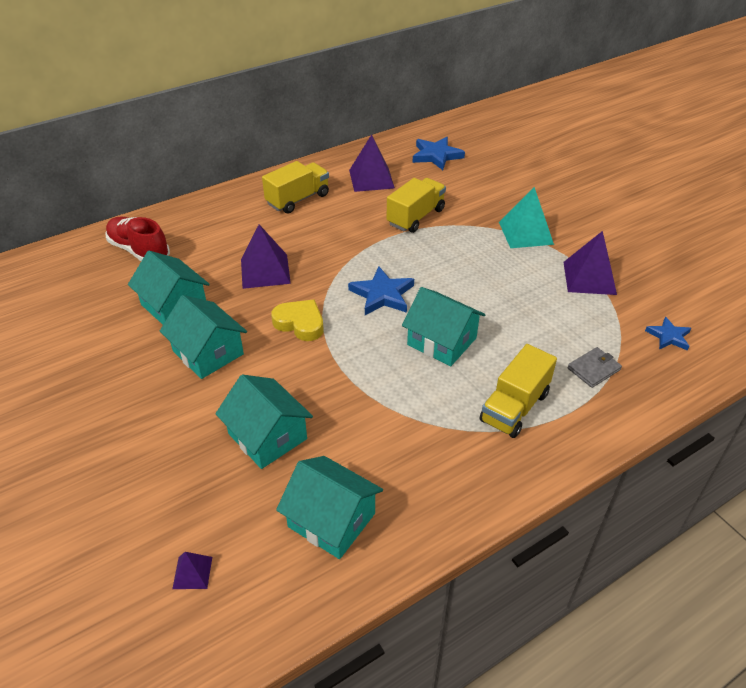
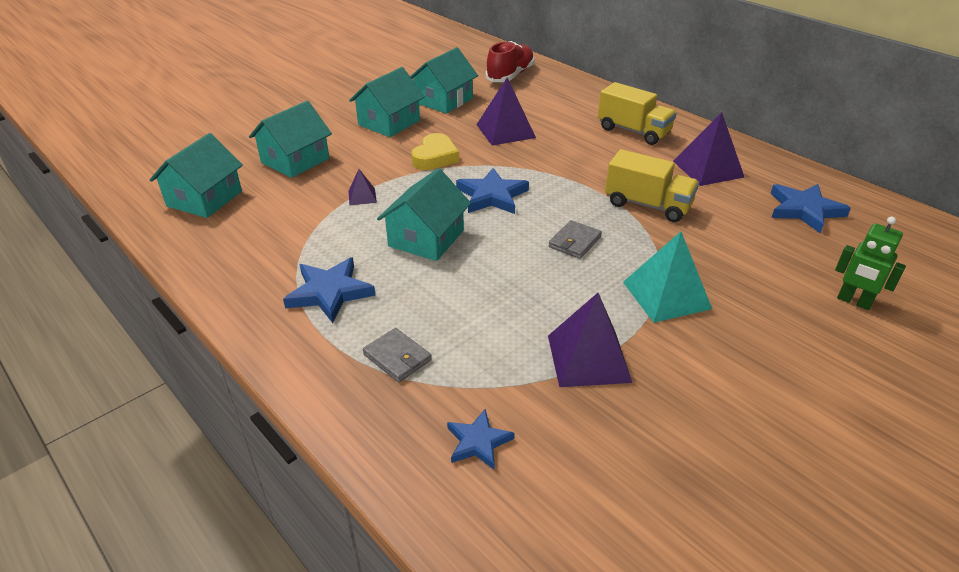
camera: 80 degrees right, 5 degrees down
purple pyramid [172,552,212,589] -> purple pyramid moved to [348,169,377,205]
yellow truck [480,344,557,438] -> blue star [283,257,375,323]
none -> grey wallet [548,220,602,259]
none -> green robot [835,216,906,310]

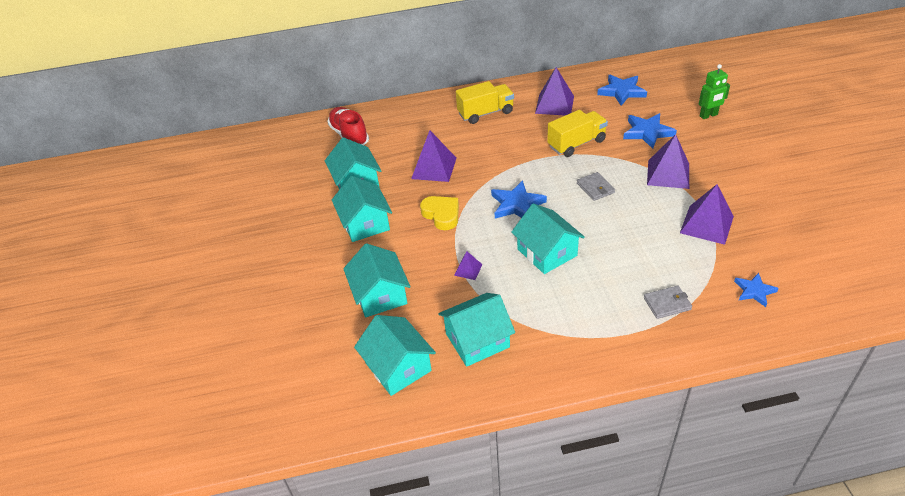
camera: 55 degrees left, 5 degrees up
blue star [283,257,375,323] -> blue star moved to [623,113,677,149]
turquoise pyramid [623,232,712,323] -> purple pyramid [647,134,689,189]
none -> turquoise house [438,293,515,367]

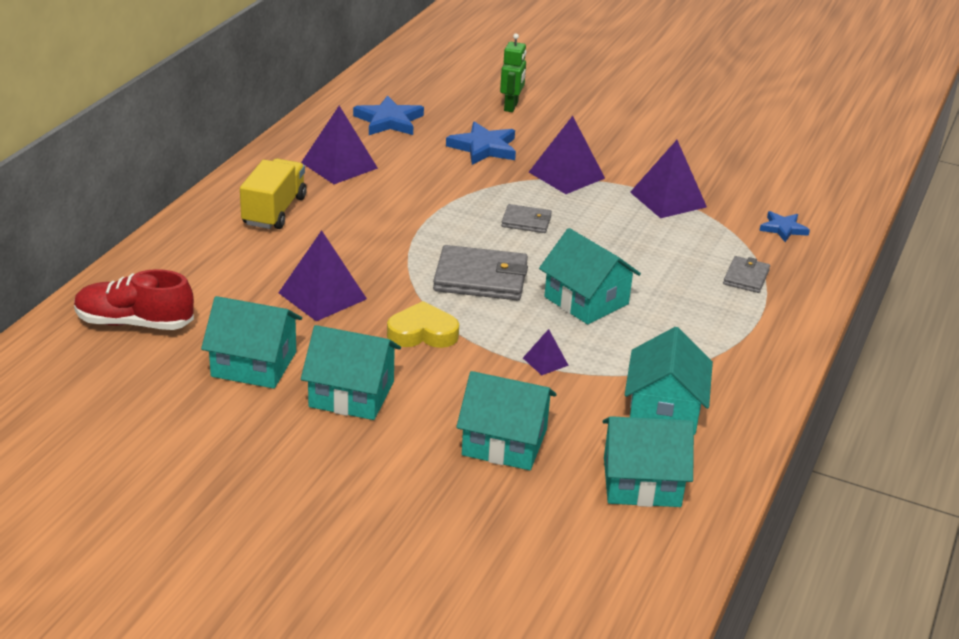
camera: 60 degrees left, 10 degrees down
blue star [491,180,547,219] -> grey wallet [433,245,528,300]
turquoise house [511,203,585,274] -> turquoise house turned 45 degrees clockwise [539,228,641,324]
yellow truck [547,110,608,157] -> none

